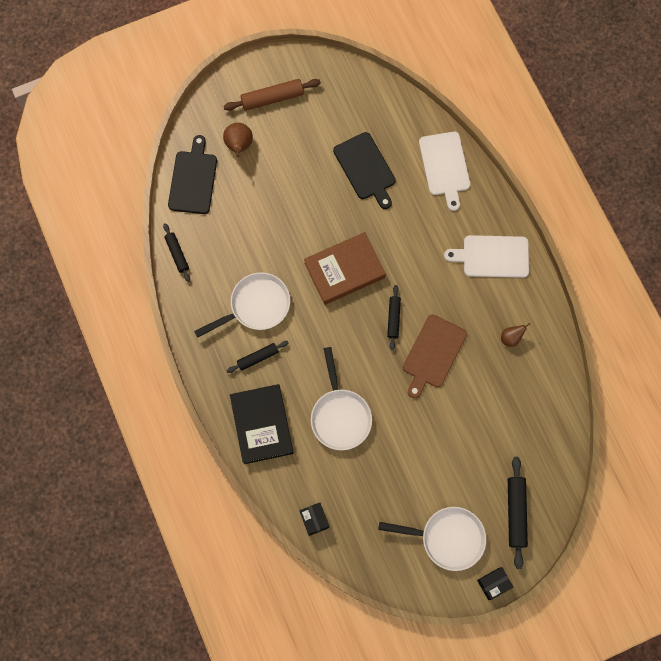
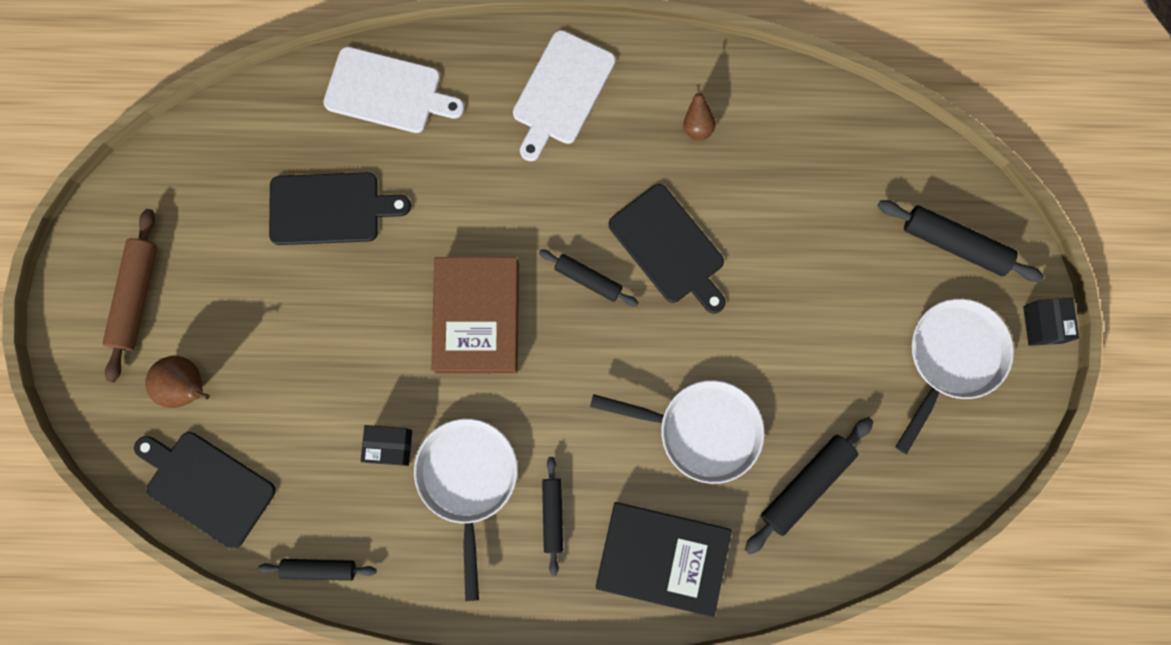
camera: 65 degrees left, 5 degrees up
black box [300,503,329,536] -> black box moved to [361,425,412,466]
brown cutting board [403,314,467,398] -> black cutting board [609,184,726,314]
none -> black rolling pin [745,417,873,554]

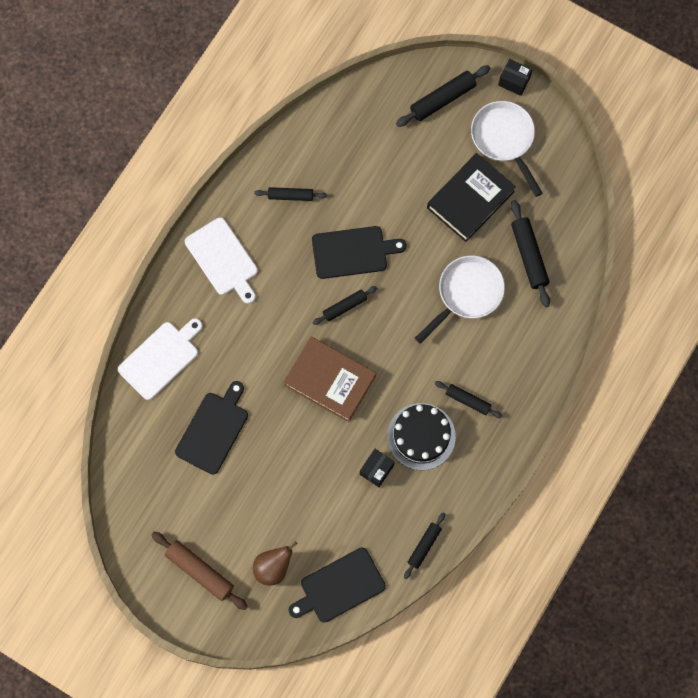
camera: 60 degrees left, 5 degrees down
white pan [414,418,518,601] -> black cake [387,403,456,470]
black book [596,502,732,617] -> black book moved to [427,153,516,242]
brown pear [683,84,716,140] -> black rolling pin [254,187,327,201]

